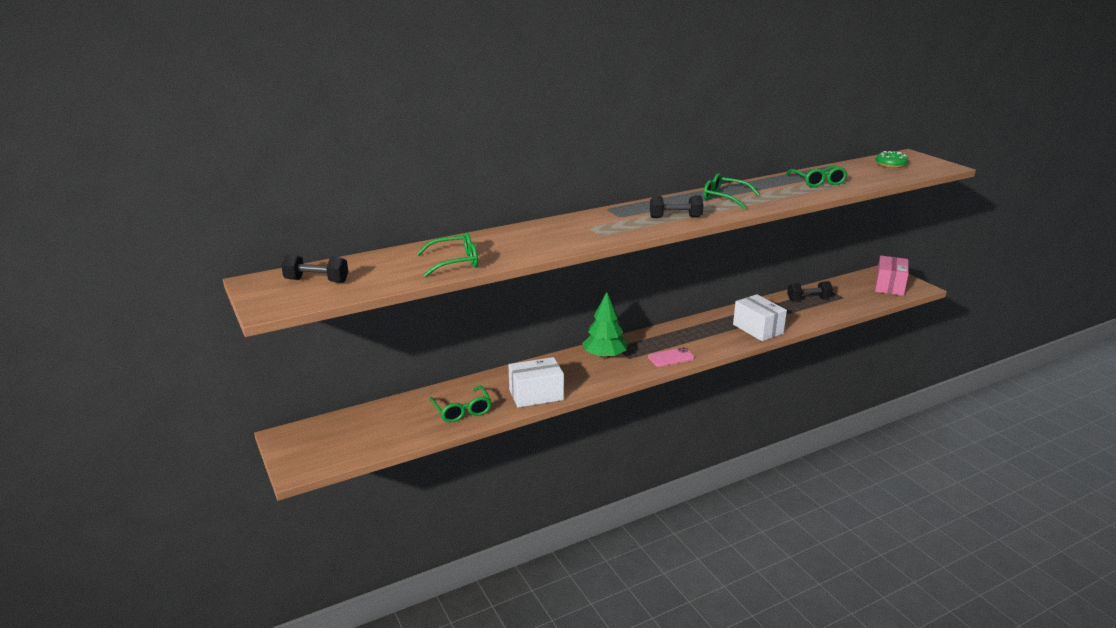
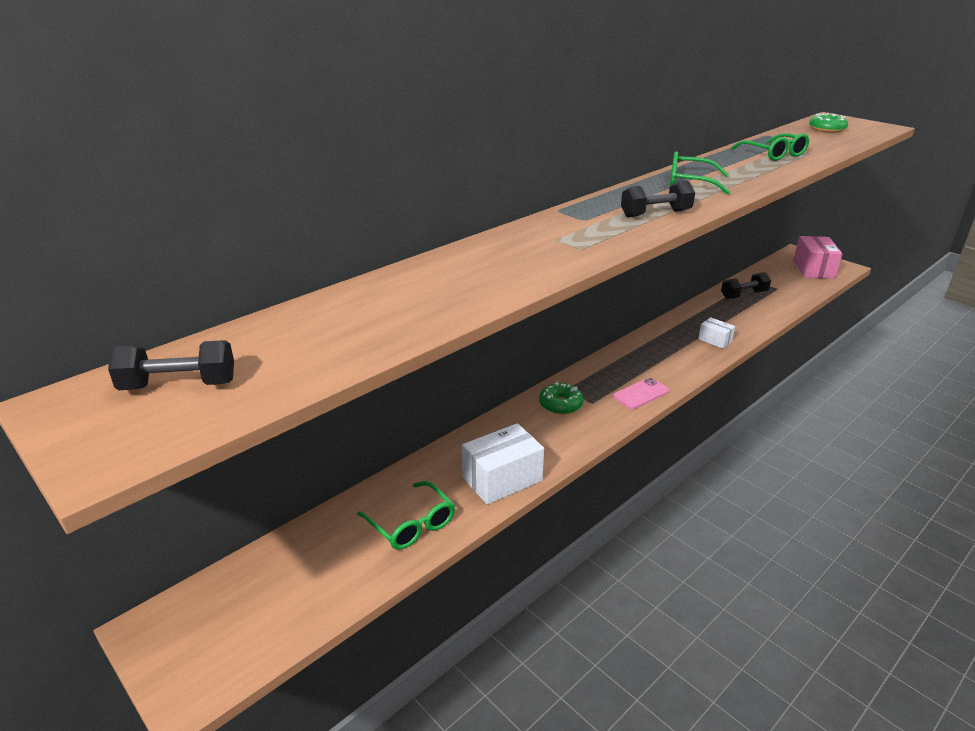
camera: 15 degrees left, 5 degrees up
green glasses [416,232,478,277] -> none
green tree [582,292,628,359] -> green donut [539,382,583,415]
white box [733,294,787,341] -> white box [698,317,735,349], size x0.55

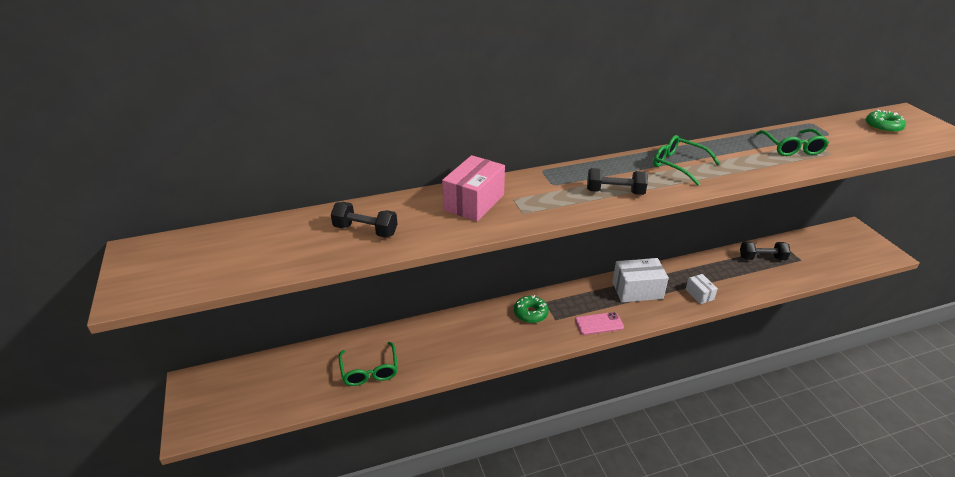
camera: 25 degrees right, 5 degrees up
black dumbbell [108,341,234,390] -> black dumbbell moved to [331,202,397,238]
white box [462,423,544,505] -> white box moved to [612,258,669,302]
pink box [793,236,843,279] -> pink box moved to [442,155,505,222]

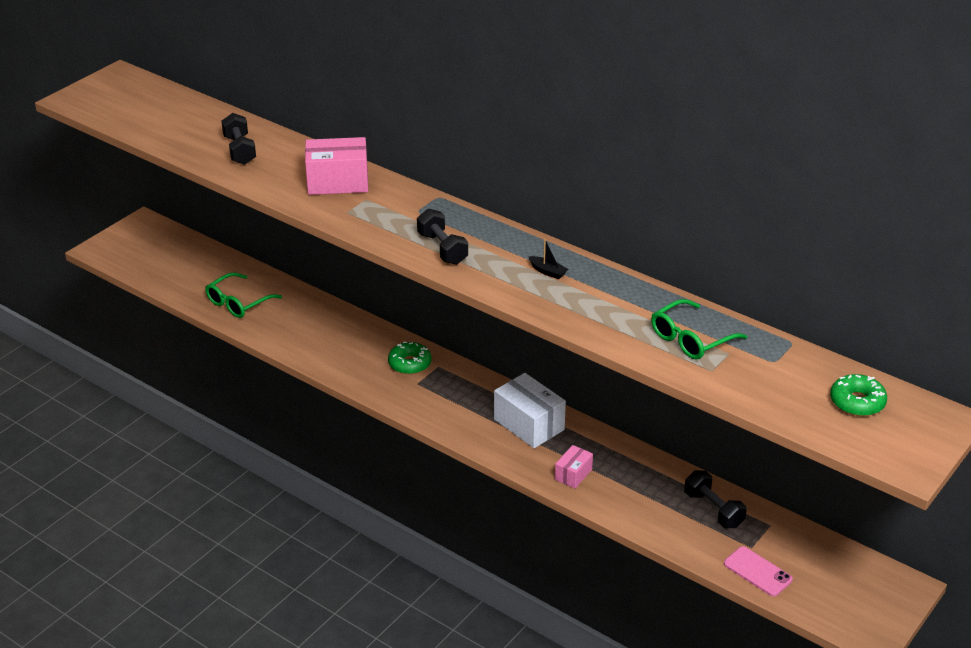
camera: 55 degrees right, 0 degrees up
pink phone [575,312,624,335] -> pink phone moved to [724,546,793,596]
green glasses [653,135,720,186] -> black boat [528,239,568,279]
white box [686,274,718,304] -> pink box [555,445,593,489]

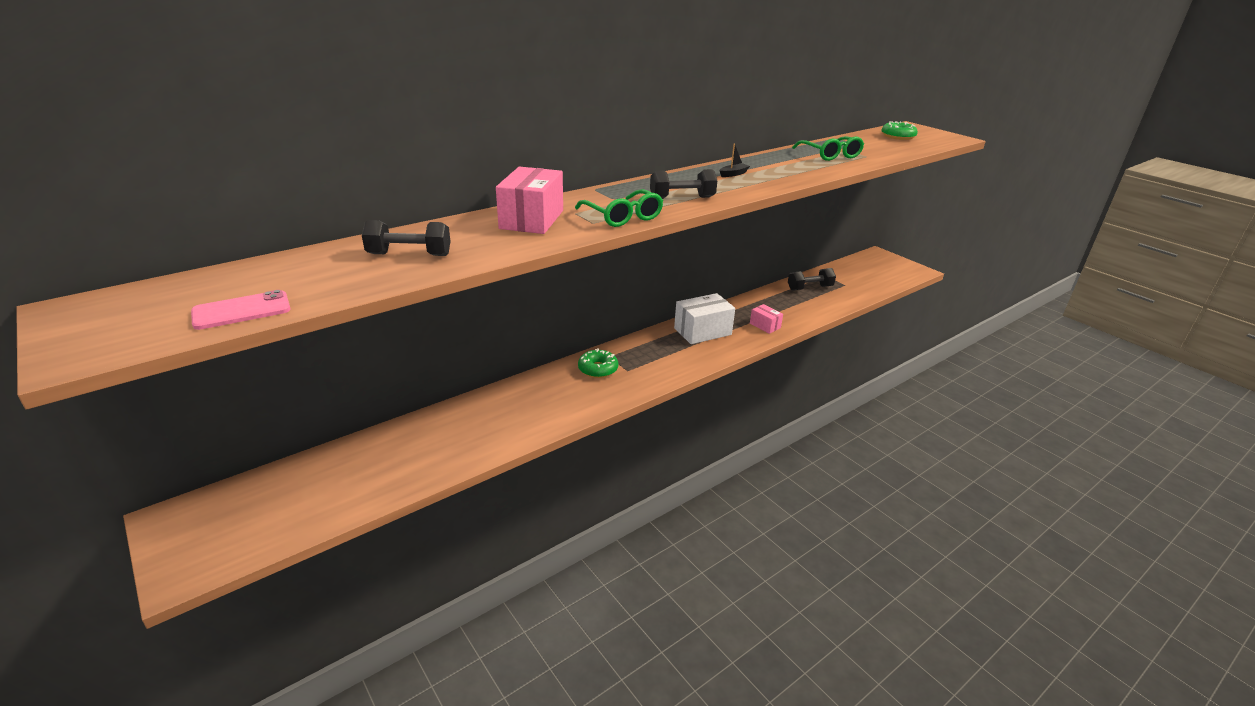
camera: 75 degrees left, 5 degrees down
green glasses [205,272,282,318] -> green glasses moved to [575,189,663,227]
pink phone [724,546,793,596] -> pink phone moved to [191,290,291,330]

